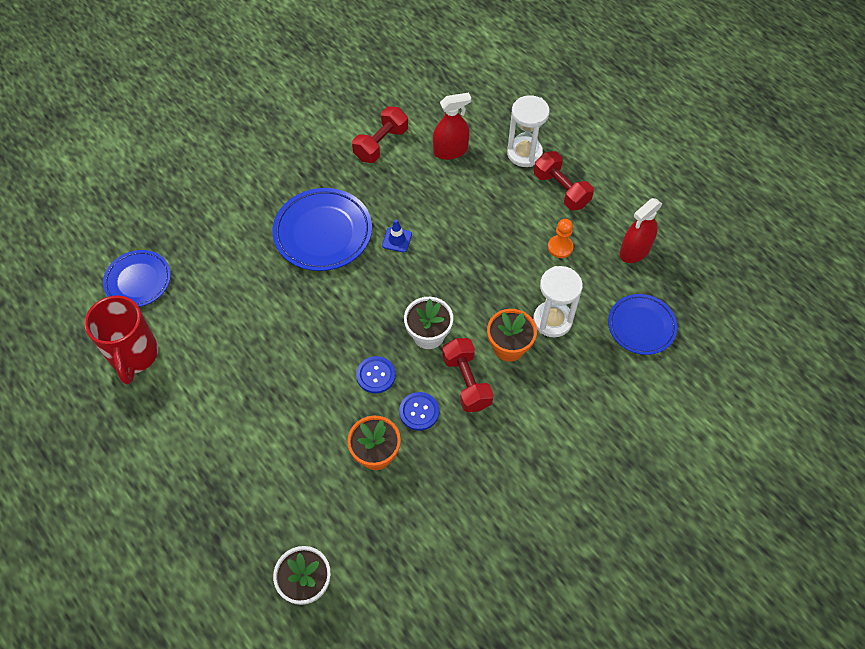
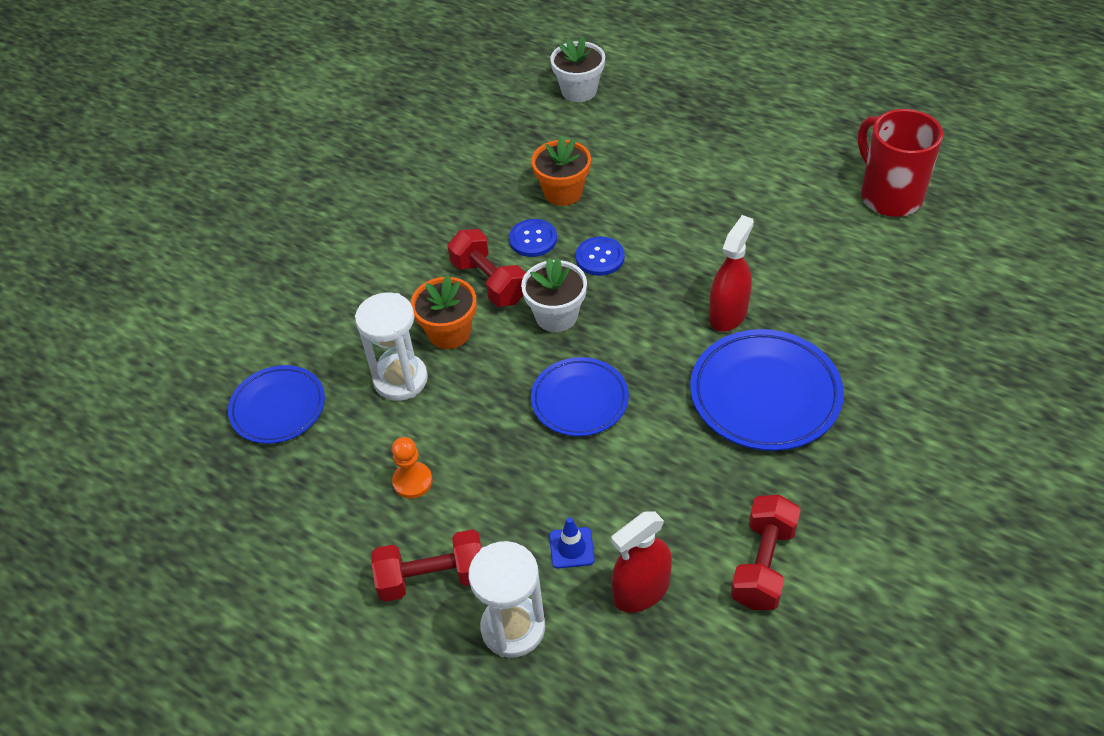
camera: 165 degrees right, 10 degrees down
blue plate [103,250,171,307] -> blue plate moved to [531,357,629,436]
blue traffic cone [382,219,412,252] -> blue traffic cone moved to [549,517,595,569]
red dumbbell [534,151,594,211] -> red dumbbell turned 45 degrees counterclockwise [371,529,481,602]
red spray bottle [620,198,662,263] -> red spray bottle moved to [709,215,754,332]

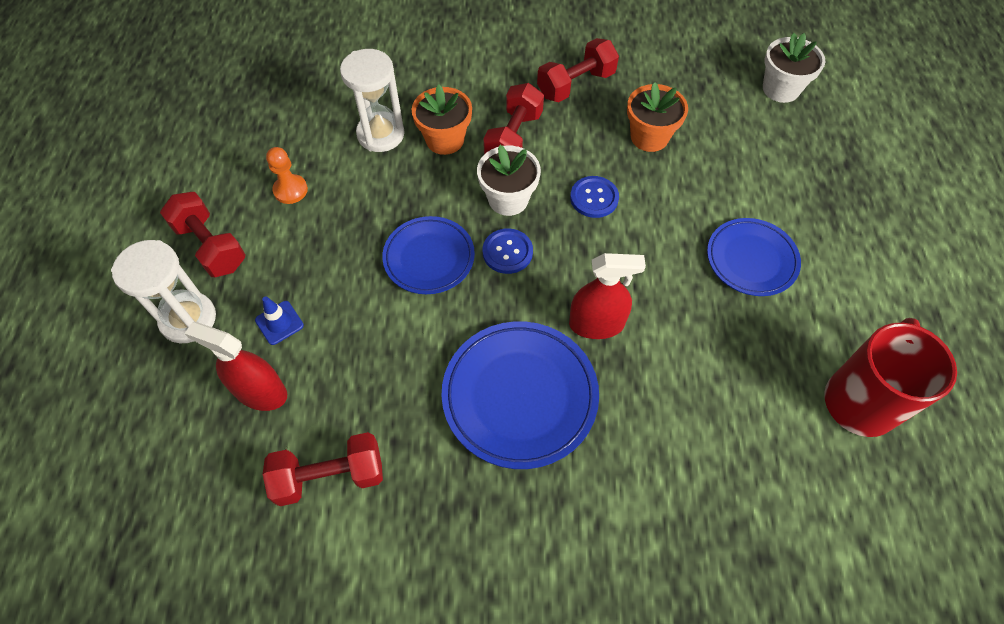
camera: 55 degrees right, 10 degrees up
blue plate [228,365,325,444] -> blue plate moved to [707,218,801,296]
blue button [509,219,557,257] -> blue button moved to [483,228,533,274]
none -> red dumbbell [537,38,619,102]

